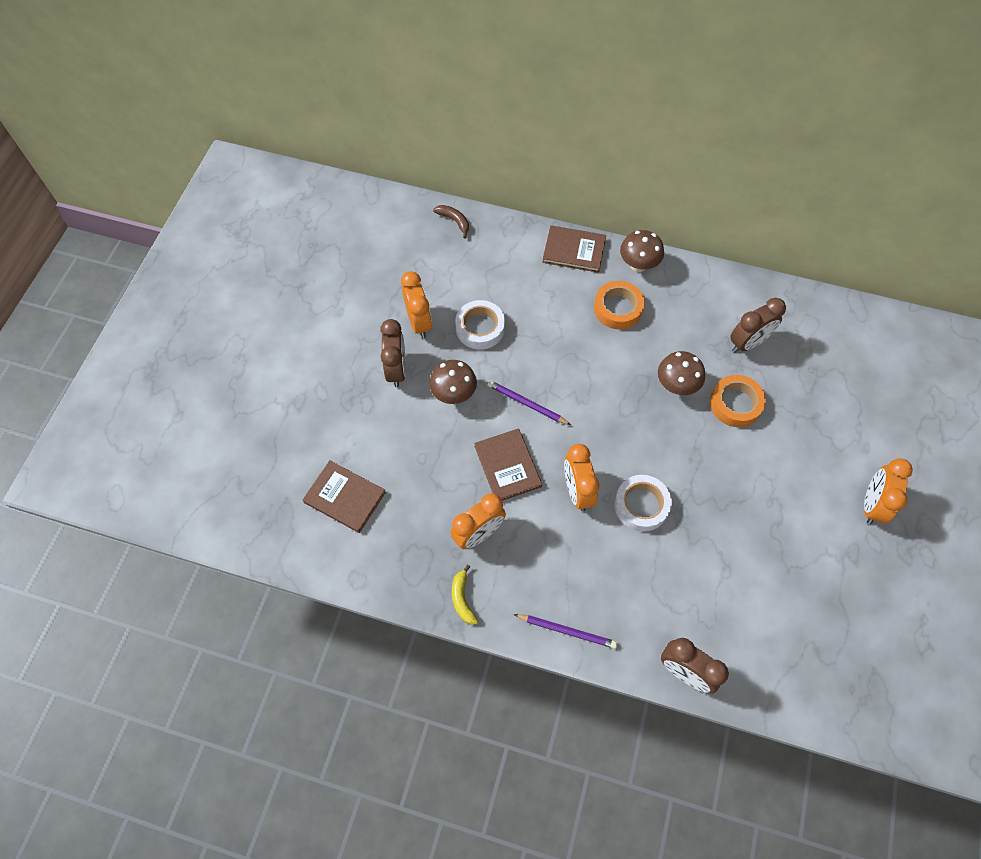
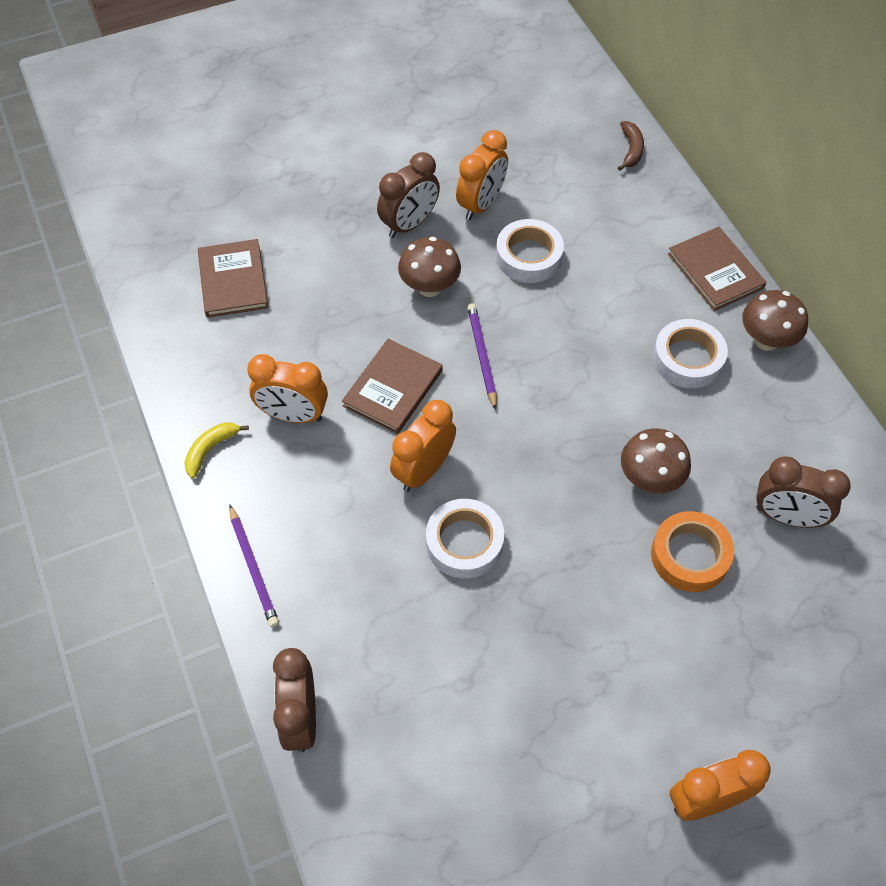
camera: 50 degrees right, 5 degrees down
orange tape [594,281,645,329] -> white tape [653,319,728,388]

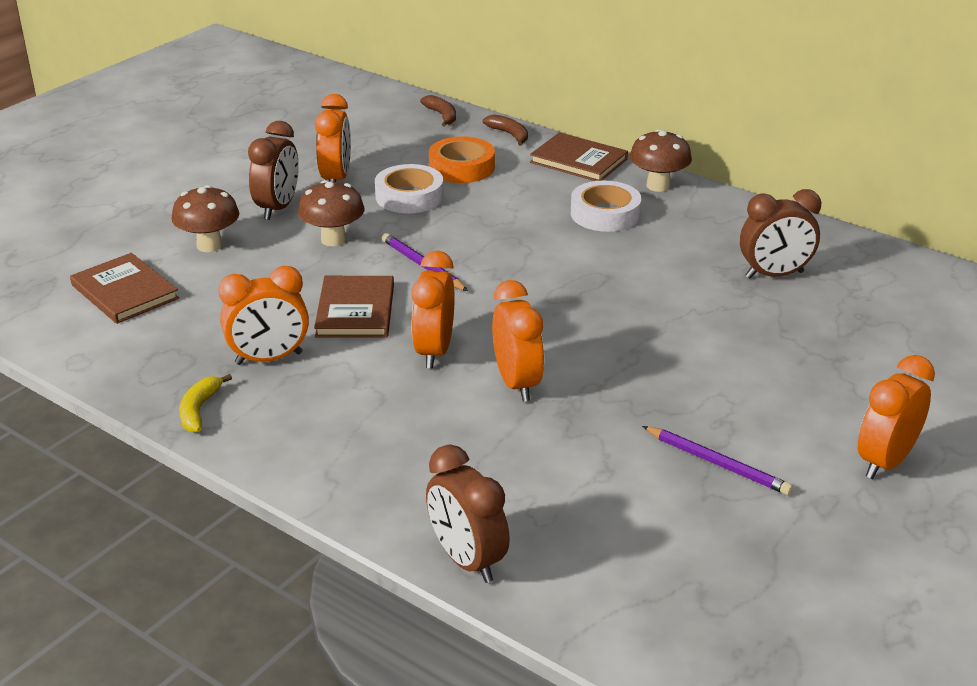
camera: 30 degrees left, 25 degrees down
purple pencil [229,504,279,627] -> purple pencil moved to [642,426,793,495]
white tape [426,499,504,579] -> orange clock [492,280,544,402]
brown mushroom [621,428,691,493] -> brown mushroom moved to [172,185,239,252]
orange tape [651,511,734,592] -> orange tape moved to [429,136,495,183]
none -> brown banana [483,114,528,146]

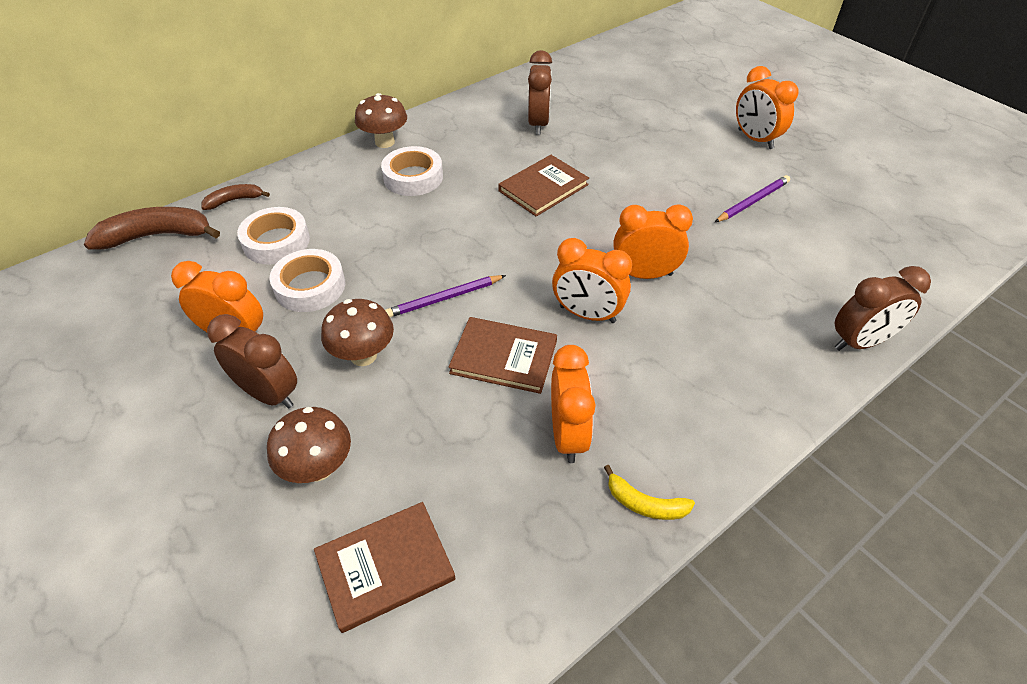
camera: 75 degrees left, 15 degrees up
brown banana [420,95,456,127] -> brown banana [84,207,220,250], size x1.83
orange tape [429,136,495,183] -> white tape [237,207,310,265]
brown book [530,132,628,181] -> brown book moved to [498,155,589,217]

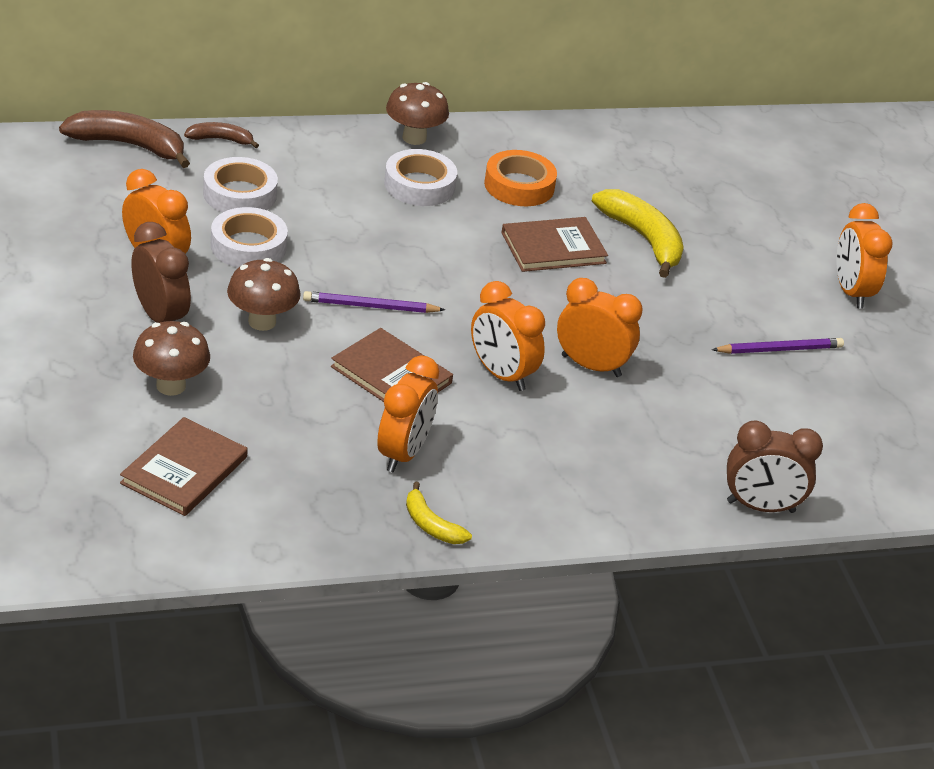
camera: 20 degrees right, 10 degrees down
brown book [314,502,456,633] -> brown book turned 60 degrees counterclockwise [120,417,248,516]
brown clock [528,50,552,135] -> none
none -> orange tape [484,150,557,206]
none -> yellow banana [592,189,684,278]

